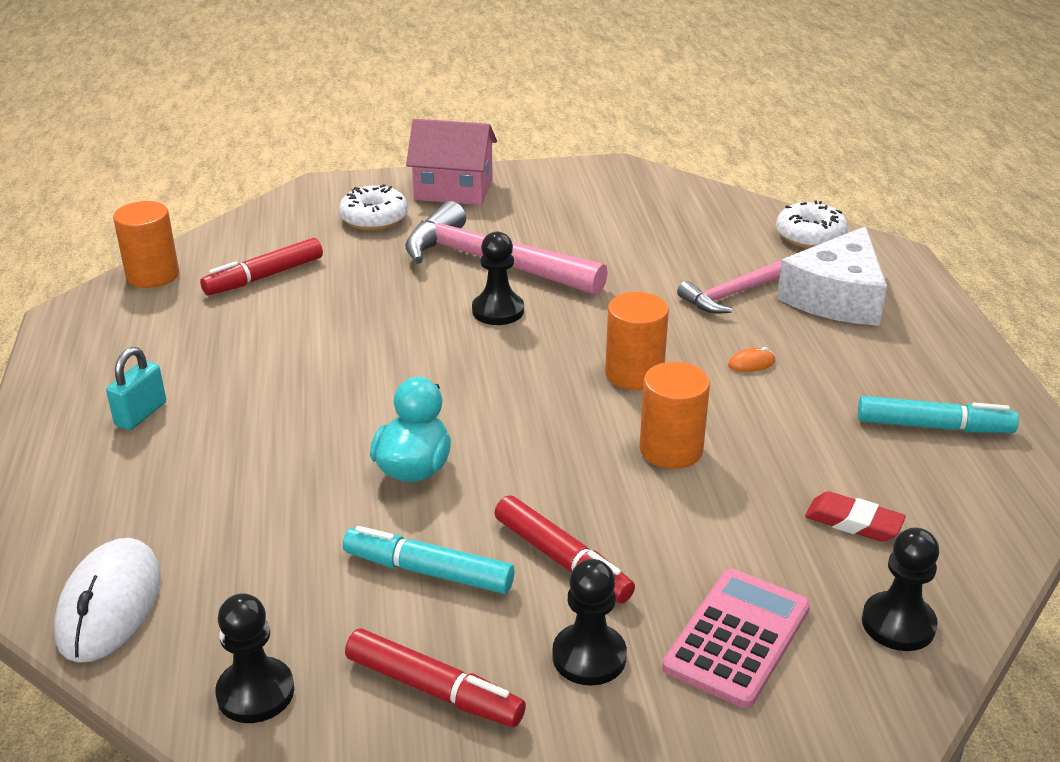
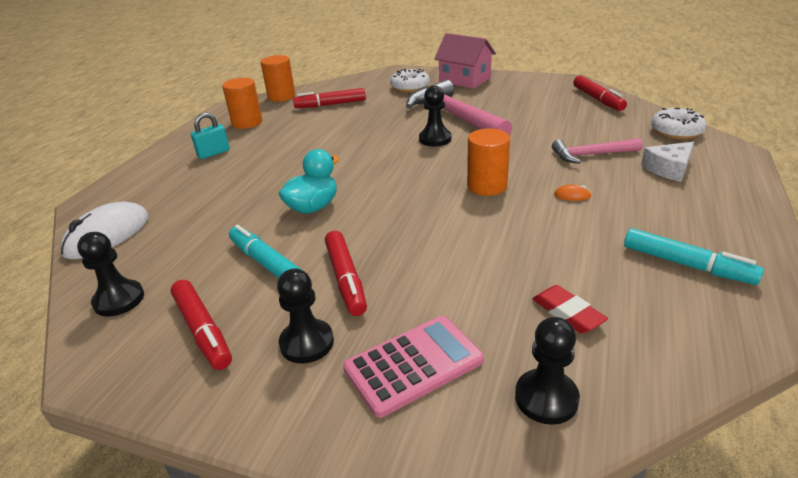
camera: 30 degrees right, 0 degrees up
orange cylinder [640,362,710,469] -> orange cylinder moved to [222,78,262,129]
white cheese [777,226,887,326] -> white cheese [641,142,694,182], size x0.59
none -> red marker [573,76,627,111]

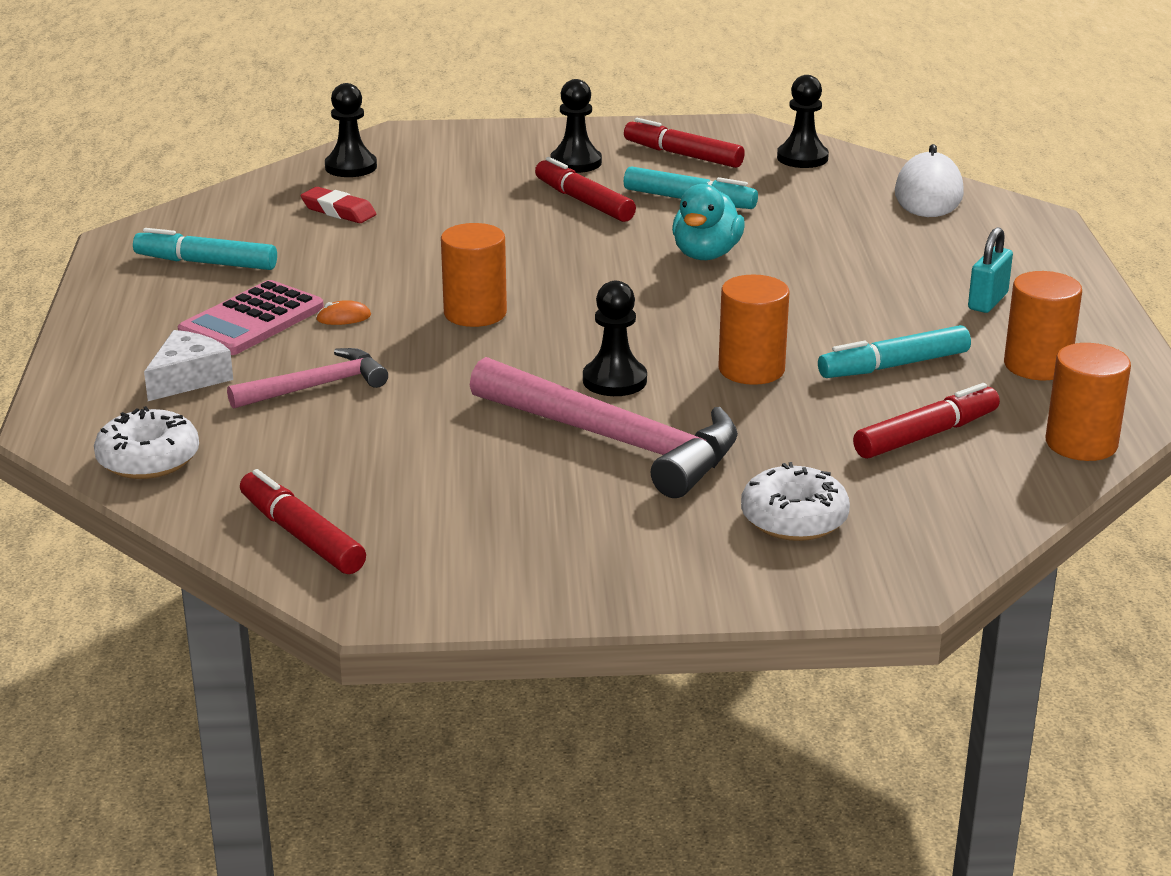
camera: 155 degrees right, 5 degrees down
pink calculator [343,316,484,418] -> pink calculator moved to [178,280,324,355]
pink house [434,33,496,89] -> none
none -> orange cylinder [718,274,790,385]
none -> turquoise marker [818,325,971,378]

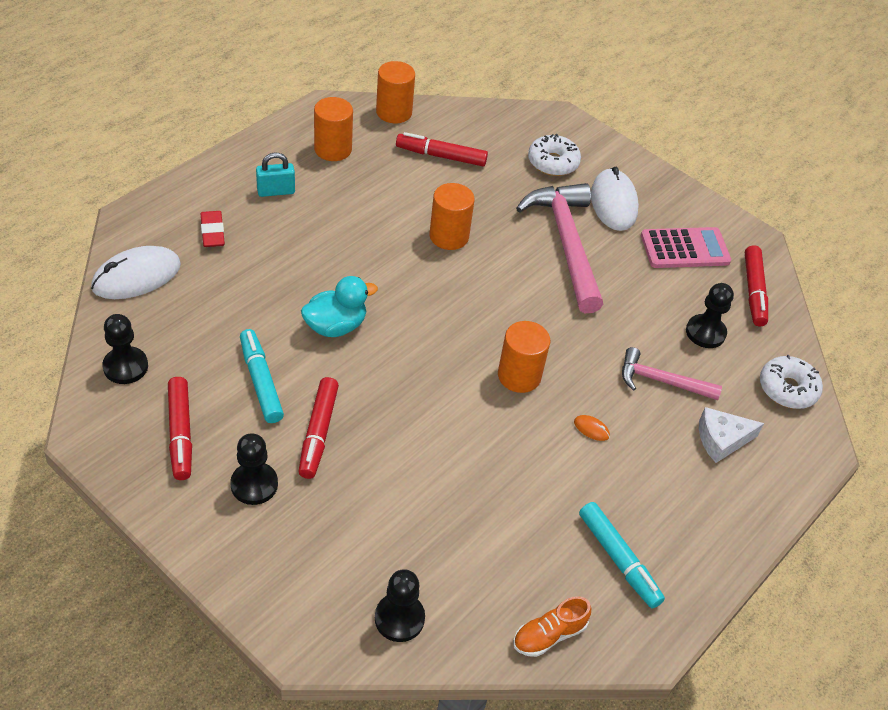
camera: 140 degrees left, 20 degrees up
pink calculator [178,280,324,355] -> pink calculator moved to [641,227,731,268]
red eraser [301,187,376,223] -> red eraser moved to [200,211,225,247]
black pawn [583,281,647,396] -> black pawn moved to [686,283,734,348]
turquoise marker [818,325,971,378] -> none
none -> orange shoe [513,596,591,657]
none -> white mouse [591,167,639,231]

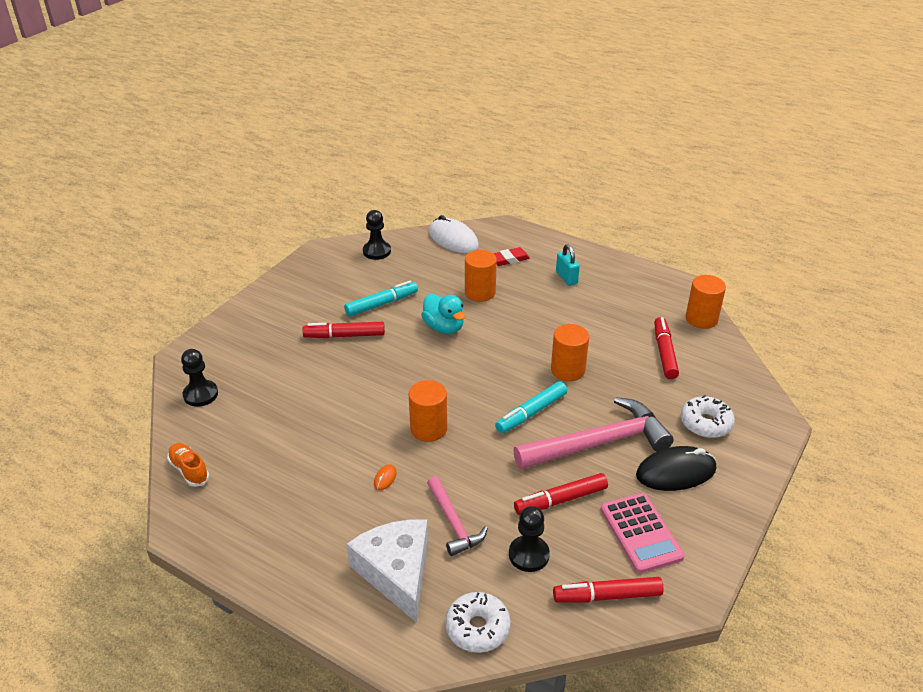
camera: 85 degrees right, 10 degrees down
red marker [168,377,192,480] -> red marker moved to [514,473,608,515]
black pawn [230,433,278,505] -> none
orange cylinder [314,97,353,161] -> orange cylinder moved to [465,250,497,302]
turquoise marker [579,502,665,608] -> turquoise marker moved to [495,381,567,433]
white mouse [591,167,639,231] -> black mouse [636,446,716,491]
pink hammer [622,347,722,400] -> pink hammer turned 150 degrees clockwise [427,476,488,556]
white cheese [699,407,764,463] -> white cheese [346,519,428,623], size x1.68

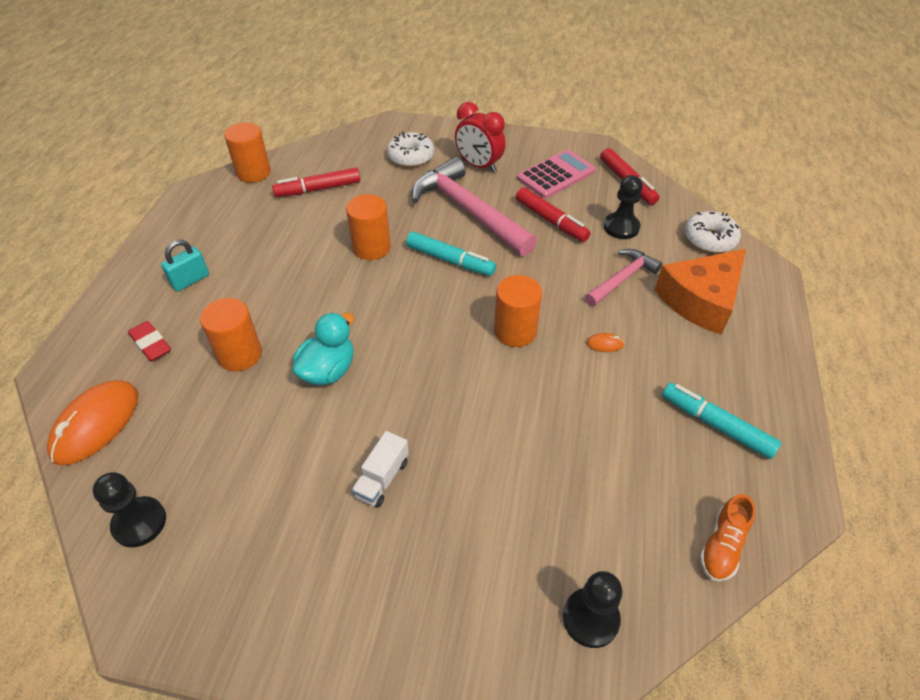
camera: 110 degrees left, 10 degrees up
red marker [302,322,385,338] -> white truck [352,431,409,507]
turquoise marker [344,281,418,316] -> turquoise marker moved to [662,382,782,459]
white cheese [346,519,428,623] -> orange cheese [655,249,746,335]
white mouse [429,215,479,253] -> orange mouse [47,380,138,466]
black mouse [636,446,716,491] -> red clock [455,102,506,173]

